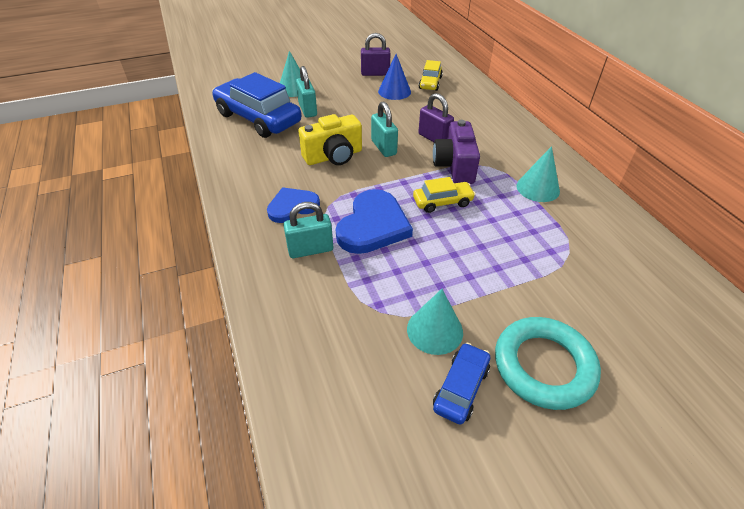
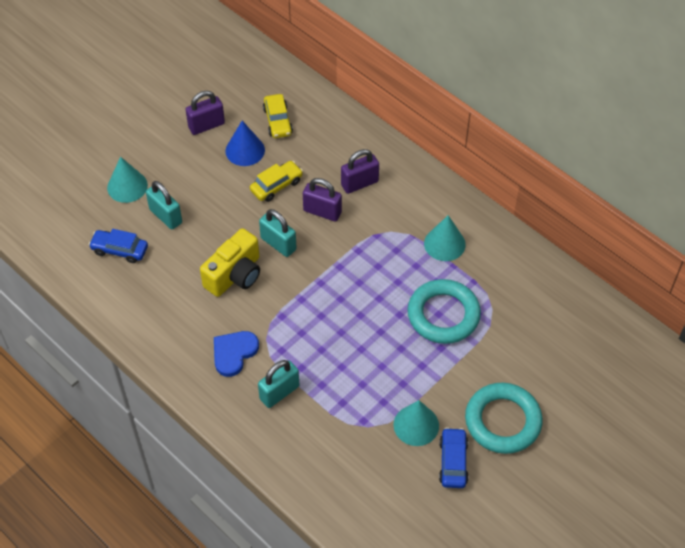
camera: 25 degrees left, 10 degrees up
blue car [212,72,301,138] -> blue car [89,229,148,263], size x0.49
blue heart [336,189,413,254] -> none
yellow car [413,177,476,213] -> yellow car moved to [250,161,303,202]
purple camera [433,120,480,184] -> none
none -> purple padlock [341,149,379,194]
none -> turquoise ring [407,279,481,344]

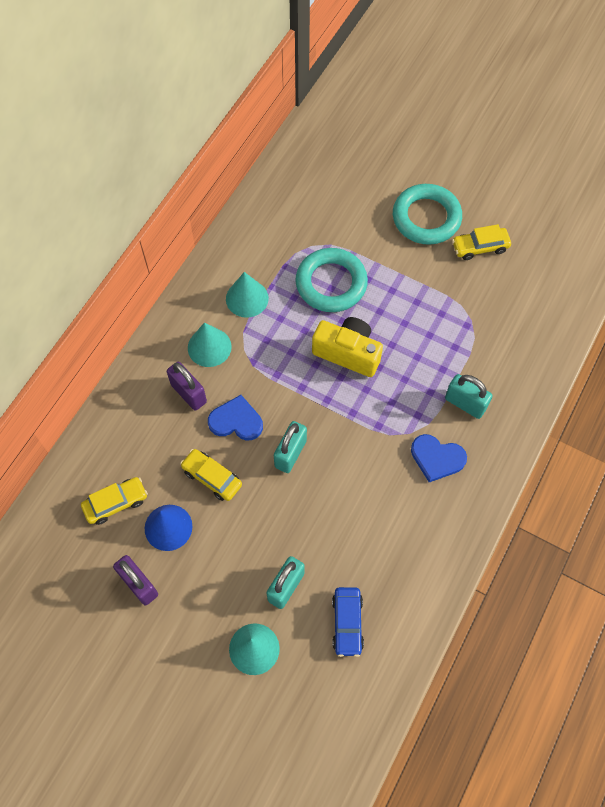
camera: 105 degrees left, 10 degrees up
yellow camera [200,228,260,297] -> yellow camera moved to [312,317,383,377]
purple padlock [303,178,342,222] -> blue heart [208,395,263,441]
turquoise cone [393,400,439,446] -> turquoise cone moved to [188,322,232,367]
blue car [439,427,469,488] -> yellow car [452,224,511,260]

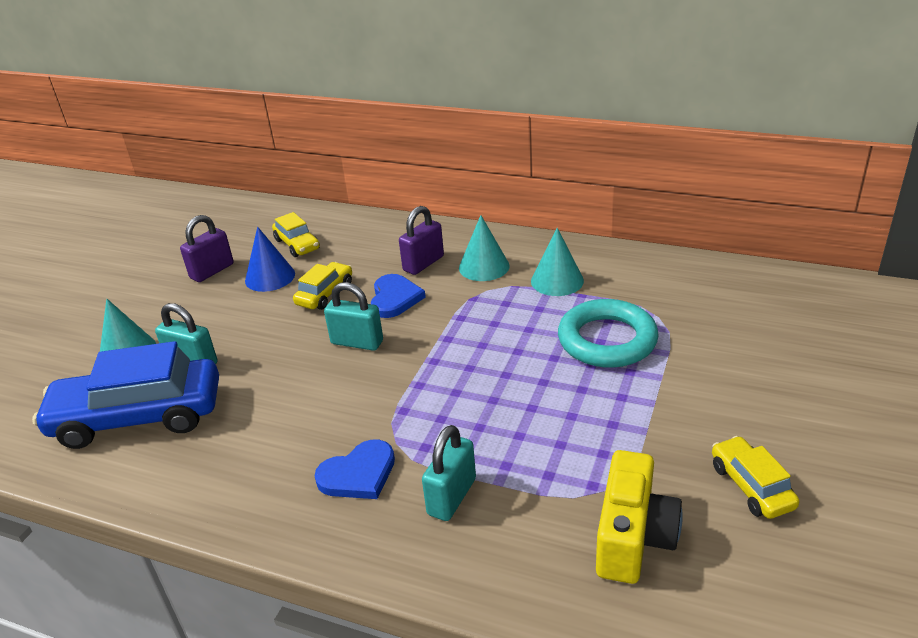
camera: 85 degrees right, 30 degrees down
yellow camera [312,317,383,377] -> yellow camera moved to [596,450,683,584]
blue car [332,587,364,657] -> blue car [32,341,219,449], size x2.03
turquoise ring [393,184,462,245] -> none
blue heart [411,434,467,482] -> blue heart turned 135 degrees counterclockwise [315,440,395,499]

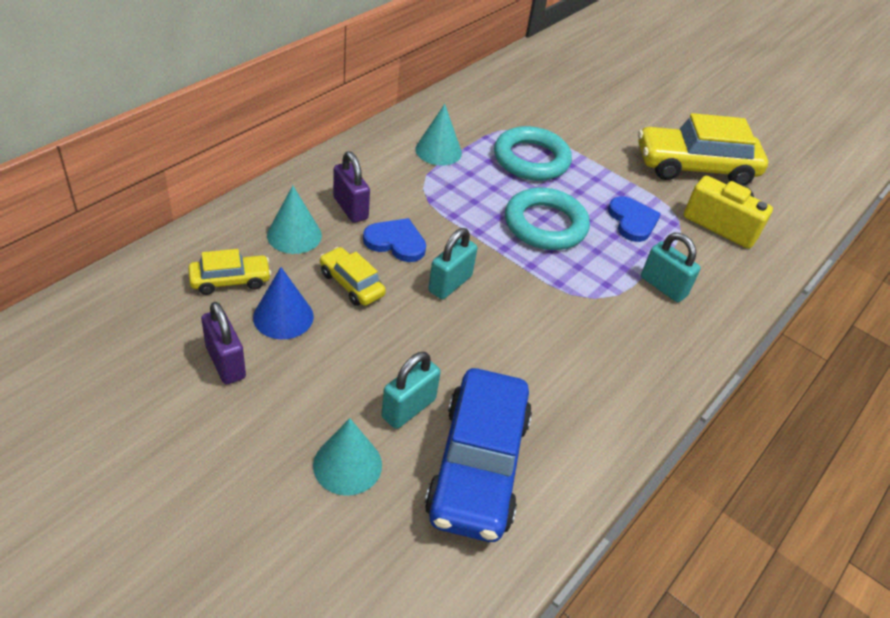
camera: 80 degrees left, 10 degrees up
blue heart [315,440,395,499] -> blue heart moved to [608,196,661,242]
turquoise cone [459,215,510,281] -> turquoise cone moved to [267,186,322,254]
yellow car [712,436,799,519] -> yellow car [638,113,768,185], size x2.03
none -> turquoise ring [505,187,590,250]

